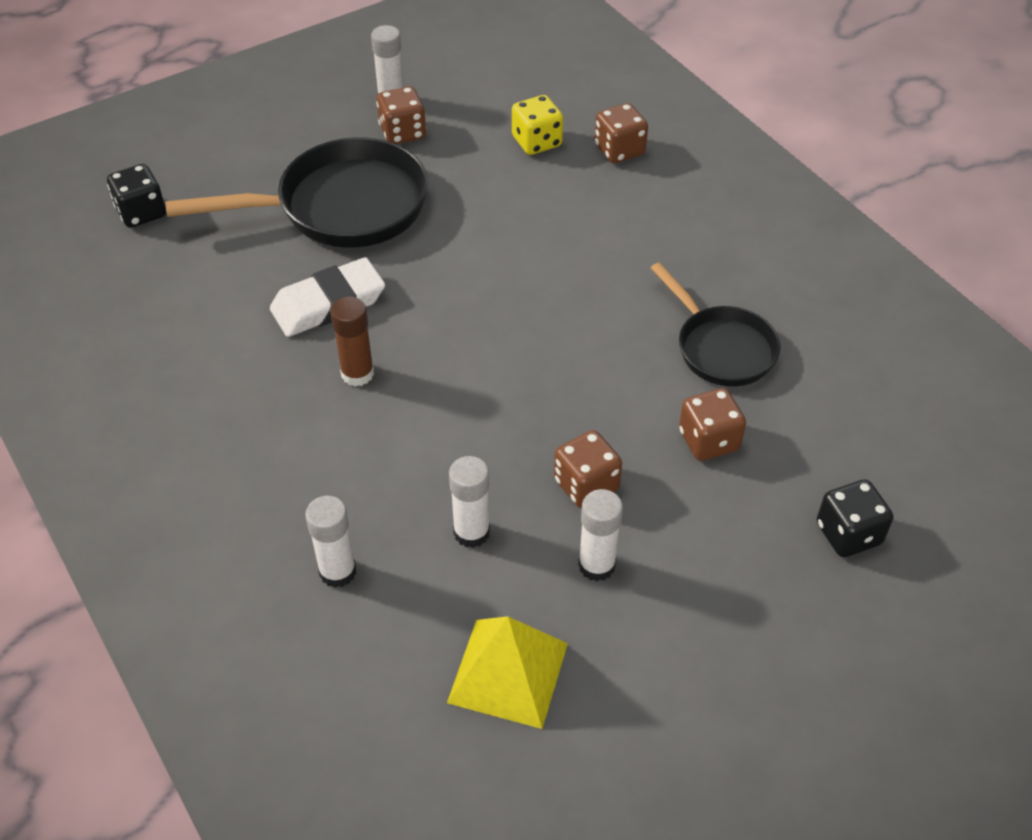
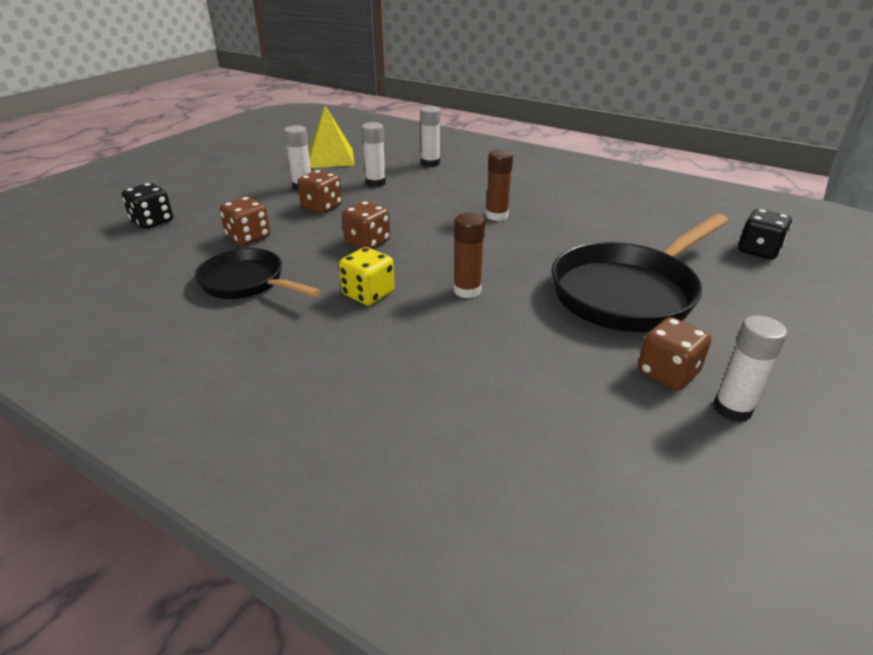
camera: 155 degrees right, 15 degrees down
white eraser [270,257,385,337] -> none
yellow dice [512,95,563,155] -> yellow dice moved to [339,247,395,305]
brown dice [594,103,648,163] -> brown dice moved to [342,201,390,249]
none -> brown glue stick [454,213,485,298]

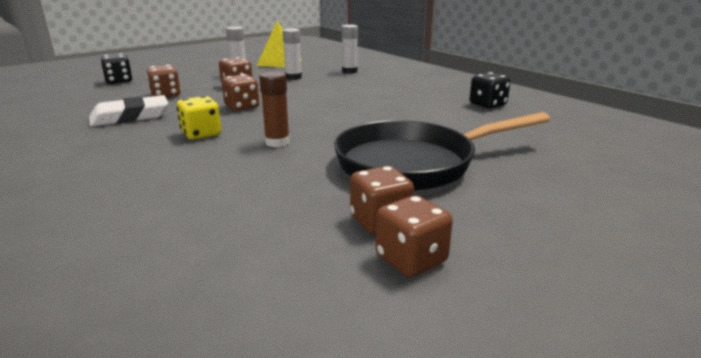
camera: 20 degrees right, 10 degrees down
black pan [195,248,321,299] -> white eraser [89,95,168,127]
brown glue stick [486,149,513,221] -> none
white glue stick [713,316,787,422] -> brown dice [376,195,453,277]
black dice [738,209,792,260] -> black dice moved to [470,72,511,109]

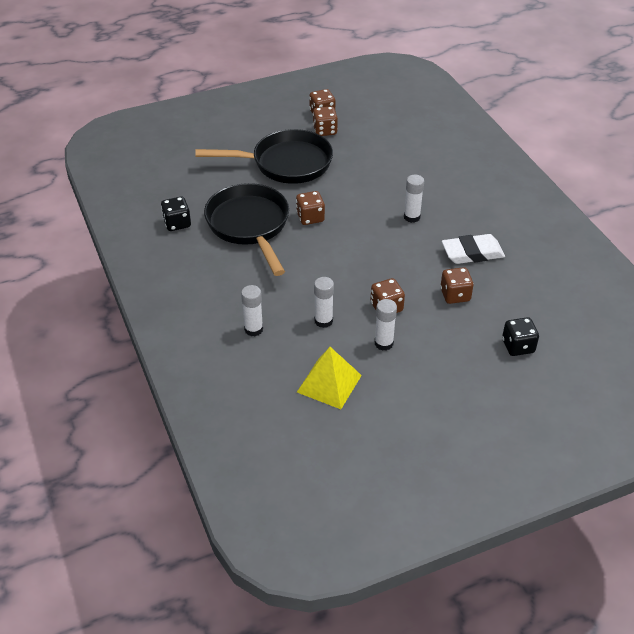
camera: 165 degrees left, 20 degrees up
yellow dice [177,96,221,139] -> white glue stick [404,175,424,223]
brown dice [222,74,259,111] -> brown dice moved to [296,191,325,225]
brown glue stick [259,71,290,147] -> none
none -> black pan [204,183,289,276]

